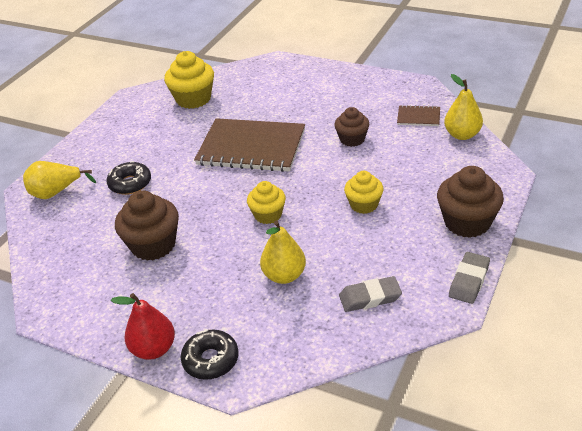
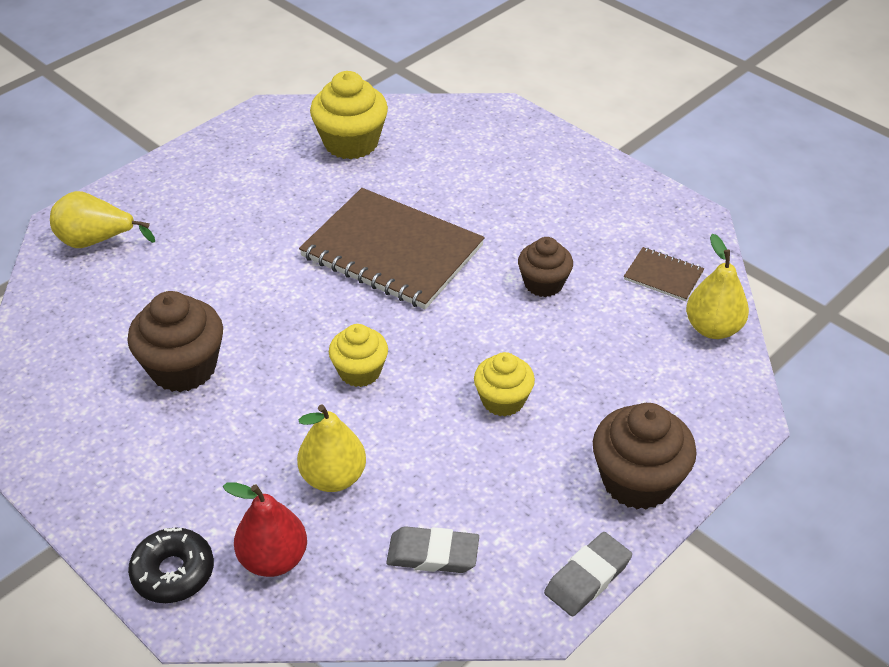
camera: 15 degrees right, 5 degrees up
black donut [107,161,151,195] -> none
red pear [111,293,175,360] -> red pear moved to [223,483,307,577]

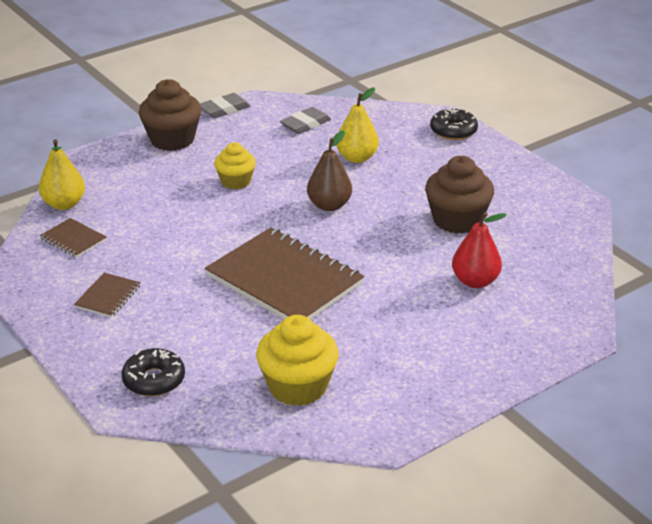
camera: 170 degrees left, 10 degrees down
yellow pear [50,191,155,248] -> none
red pear [223,483,307,577] -> red pear moved to [452,212,507,288]
yellow cupcake [329,324,388,387] -> brown pear [307,130,352,211]
grey eraser [386,526,479,573] -> grey eraser turned 60 degrees counterclockwise [280,107,331,134]
brown cupcake [518,237,573,297] -> none
none -> brown notebook [74,273,141,318]
none -> black donut [122,348,185,396]

